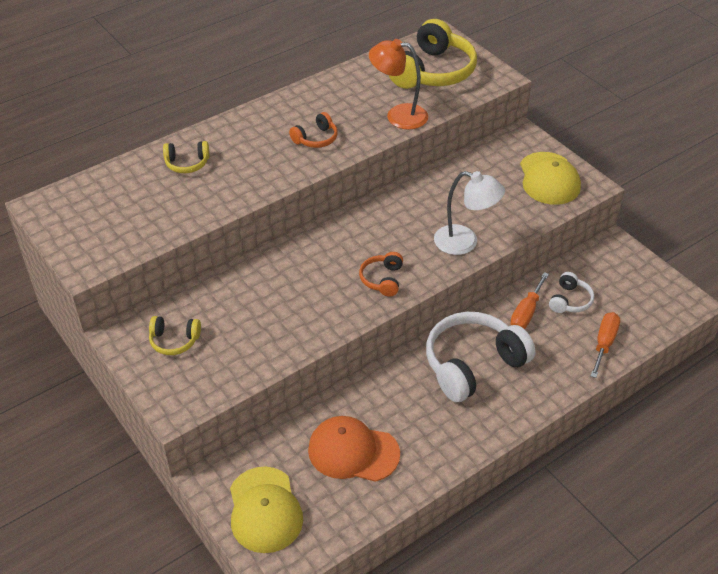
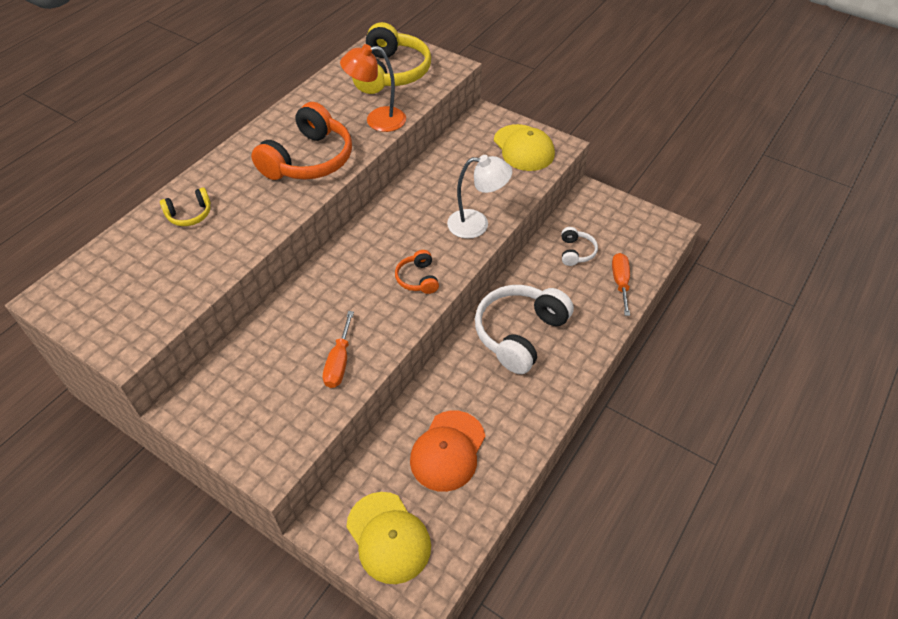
camera: 20 degrees left, 5 degrees up
yellow headphones [149,316,201,355] -> none
orange headphones [289,112,338,148] -> orange headphones [251,102,352,180], size x2.07
orange cap [308,416,400,482] -> orange cap turned 60 degrees counterclockwise [410,410,485,492]
orange screwdriver [510,272,549,329] -> orange screwdriver moved to [323,311,354,388]

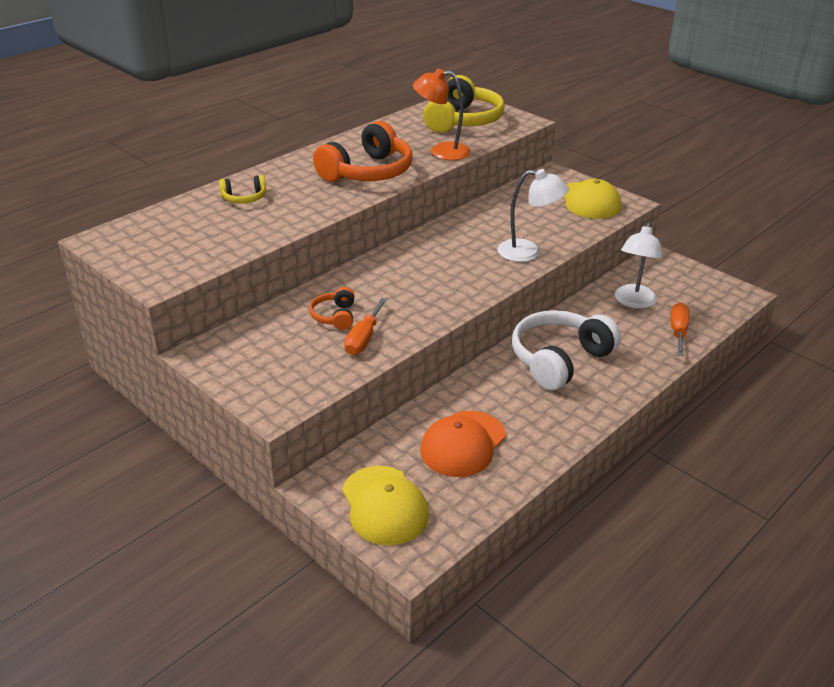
camera: 10 degrees right, 15 degrees down
orange headphones [395,250,439,294] -> orange headphones moved to [309,287,354,330]
white headphones [561,227,598,266] -> white lamp [615,222,663,308]

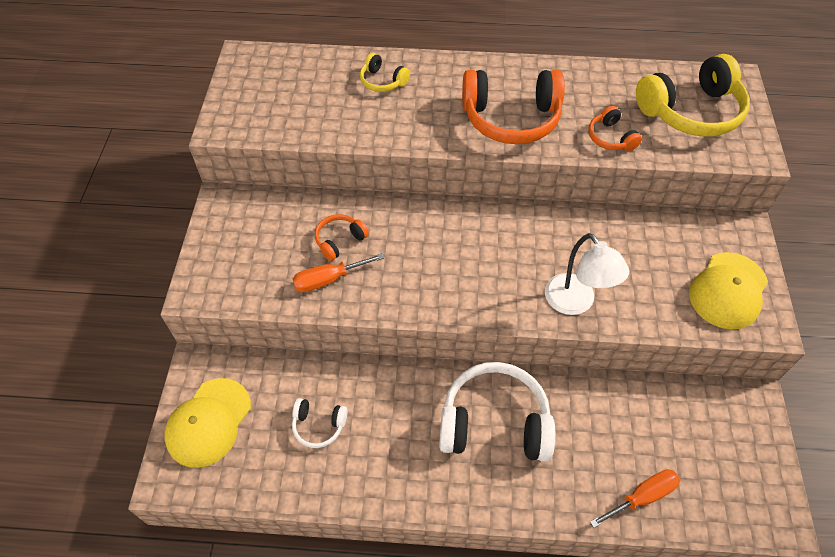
camera: 50 degrees right, 20 degrees up
orange lamp [413,68,471,160] -> orange headphones [588,106,642,151]
orange cap [420,411,506,477] -> white headphones [292,398,348,448]
white lamp [615,222,663,308] -> none

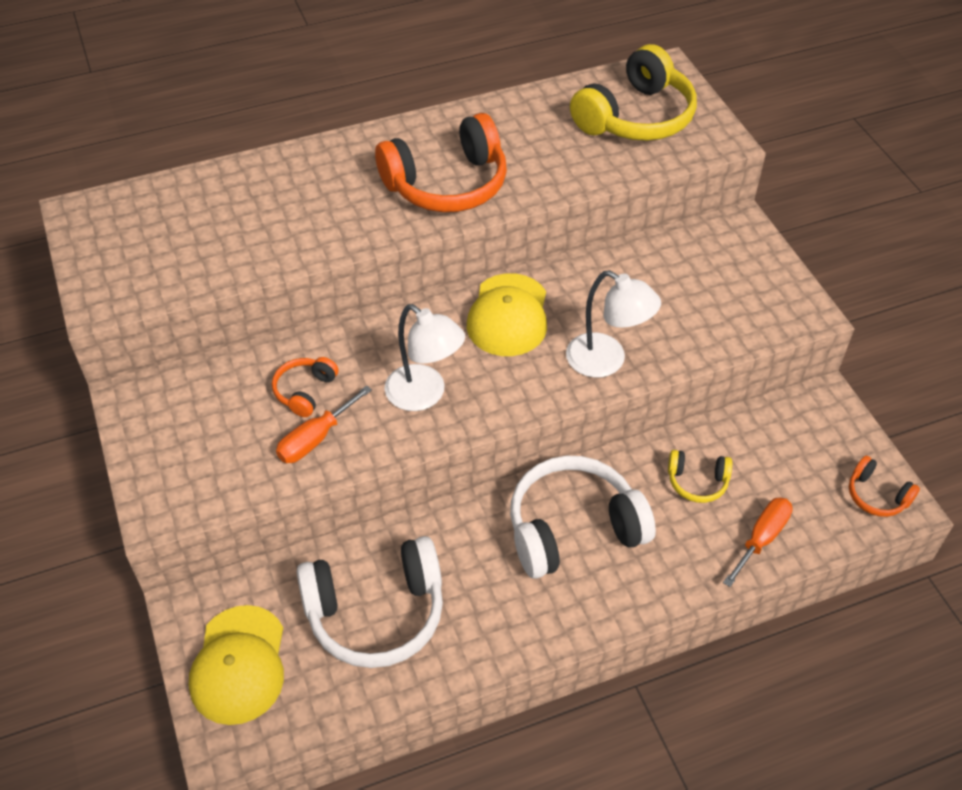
camera: 25 degrees left, 5 degrees down
white headphones [292,398,348,448] -> white headphones [297,536,443,668], size x2.07
yellow headphones [360,53,410,92] -> yellow headphones moved to [668,450,732,503]
orange headphones [588,106,642,151] -> orange headphones moved to [849,456,920,517]
yellow cap [689,252,768,329] -> yellow cap moved to [467,273,547,356]
none -> white lamp [384,304,465,411]

